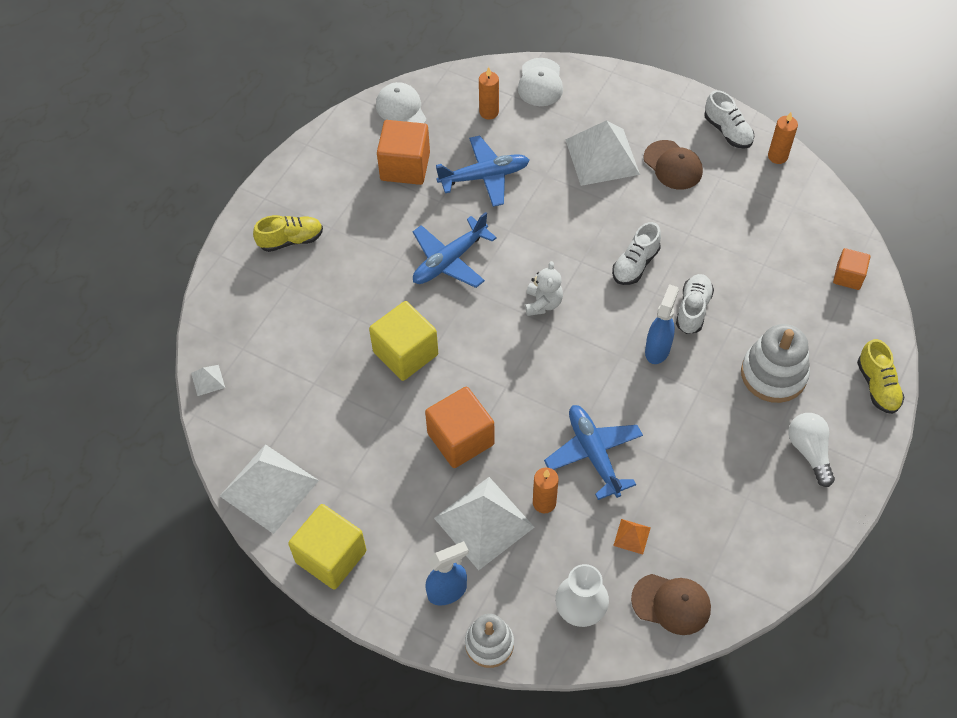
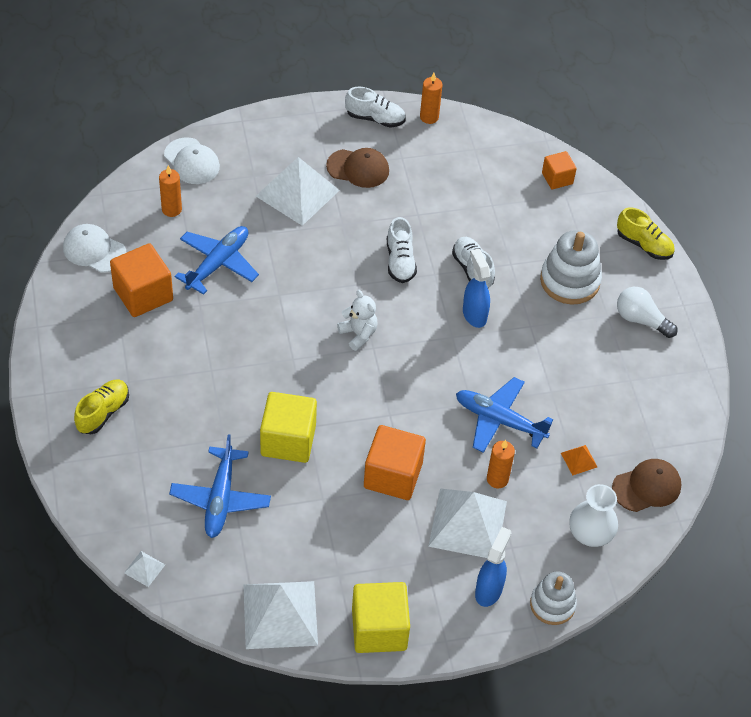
camera: 45 degrees left, 5 degrees down
blue plane [413,212,497,288] -> blue plane moved to [169,434,271,538]

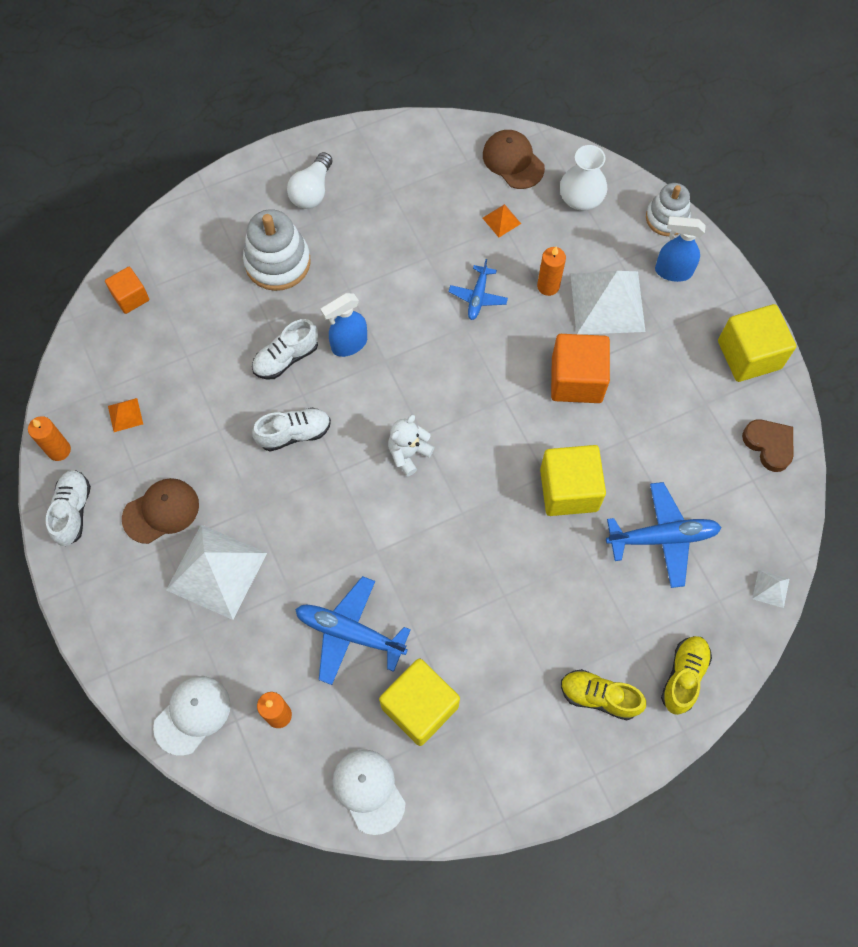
camera: 100 degrees left, 15 degrees up
white cap [63,224,126,273] -> white cap turned 135 degrees clockwise [333,749,406,835]
orange cube [110,243,173,317] -> yellow cube [379,659,460,746]
white pyramid [244,581,318,649] -> brown heart [742,420,793,472]
brown cap [326,148,389,188] -> brown cap turned 60 degrees clockwise [122,478,199,544]
blue plane [456,377,553,453] -> blue plane [449,259,508,320], size x0.59
yellow shoe [617,207,675,260] -> yellow shoe moved to [661,636,712,715]
none -> orange pyramid [108,398,143,432]

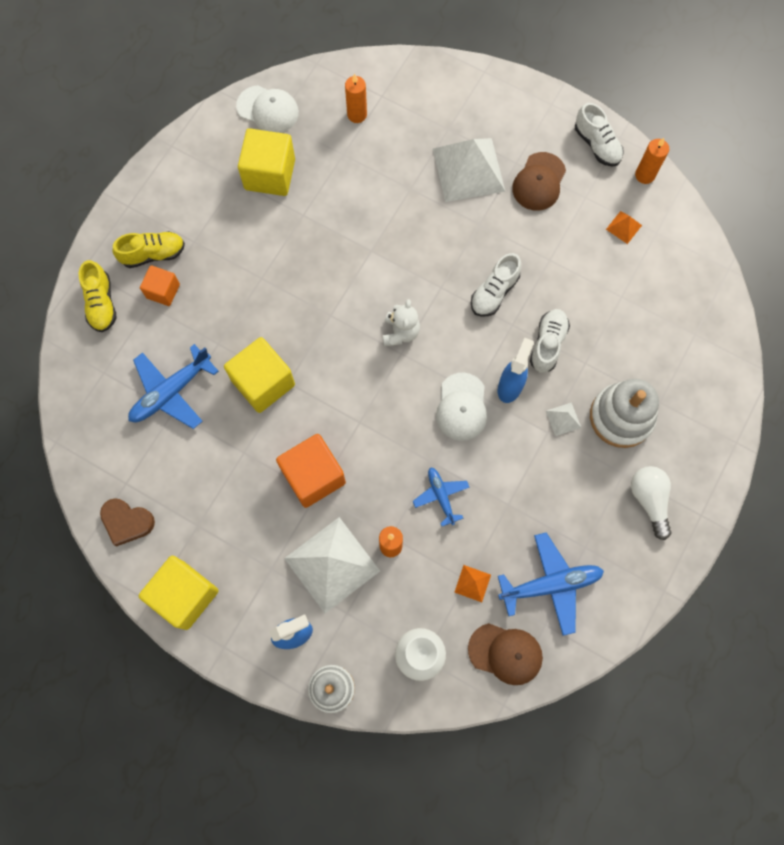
camera: 145 degrees right, 5 degrees up
orange cube [105,267,149,314] -> orange cube moved to [140,265,180,306]
white cap [153,676,231,756] -> white cap moved to [436,373,487,441]
blue plane [295,576,411,685] -> blue plane moved to [498,533,604,636]
white pyramid [752,570,790,608] -> white pyramid moved to [546,403,581,436]

